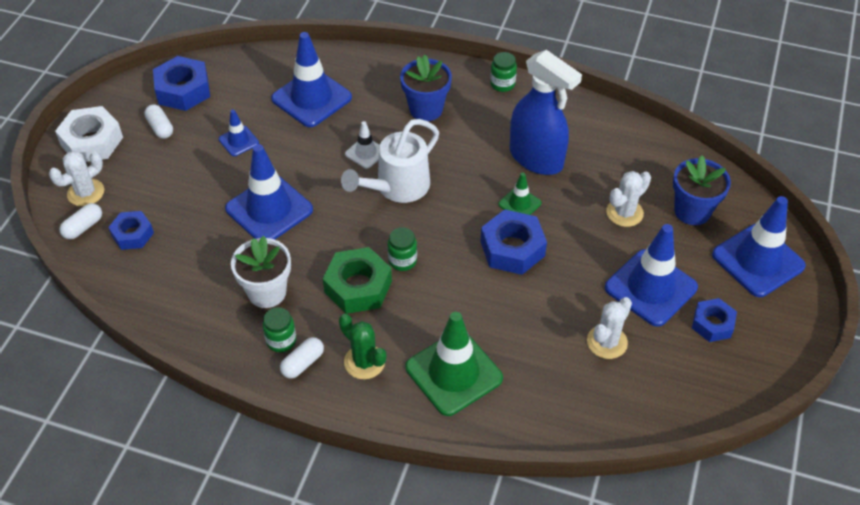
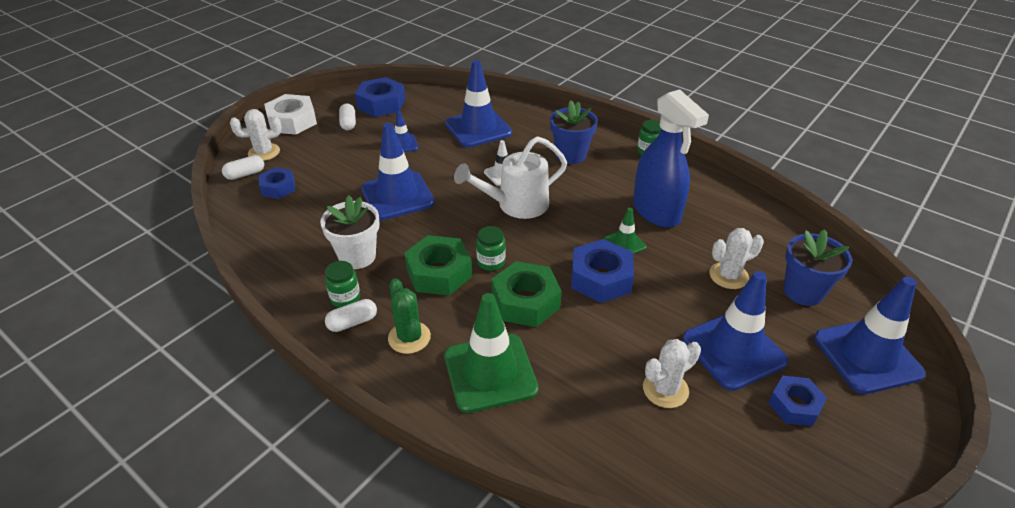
camera: 20 degrees right, 10 degrees down
none -> green nut [491,261,562,327]

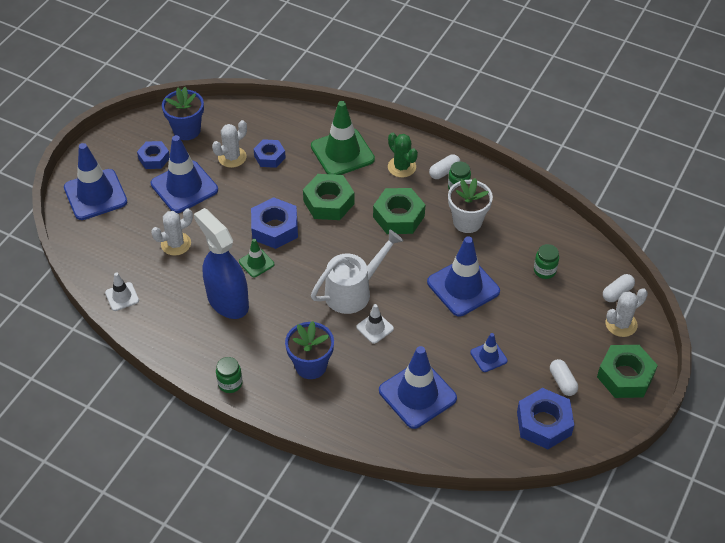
camera: 170 degrees right, 10 degrees up
blue nut [259,167,295,199] -> blue nut moved to [254,139,286,168]
white nut [264,94,317,135] -> green nut [597,345,658,398]
green jar [476,226,506,271] -> green jar moved to [534,244,559,279]
blue flower pot [784,229,852,306] -> blue flower pot moved to [162,87,204,140]
none -> white traffic cone [105,272,139,311]

